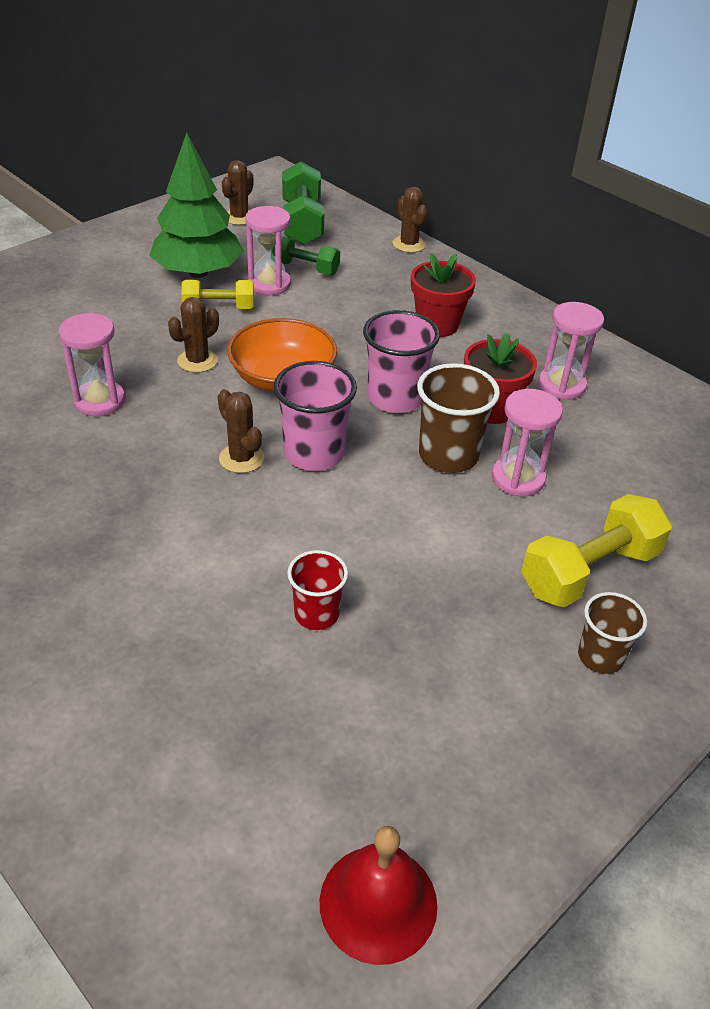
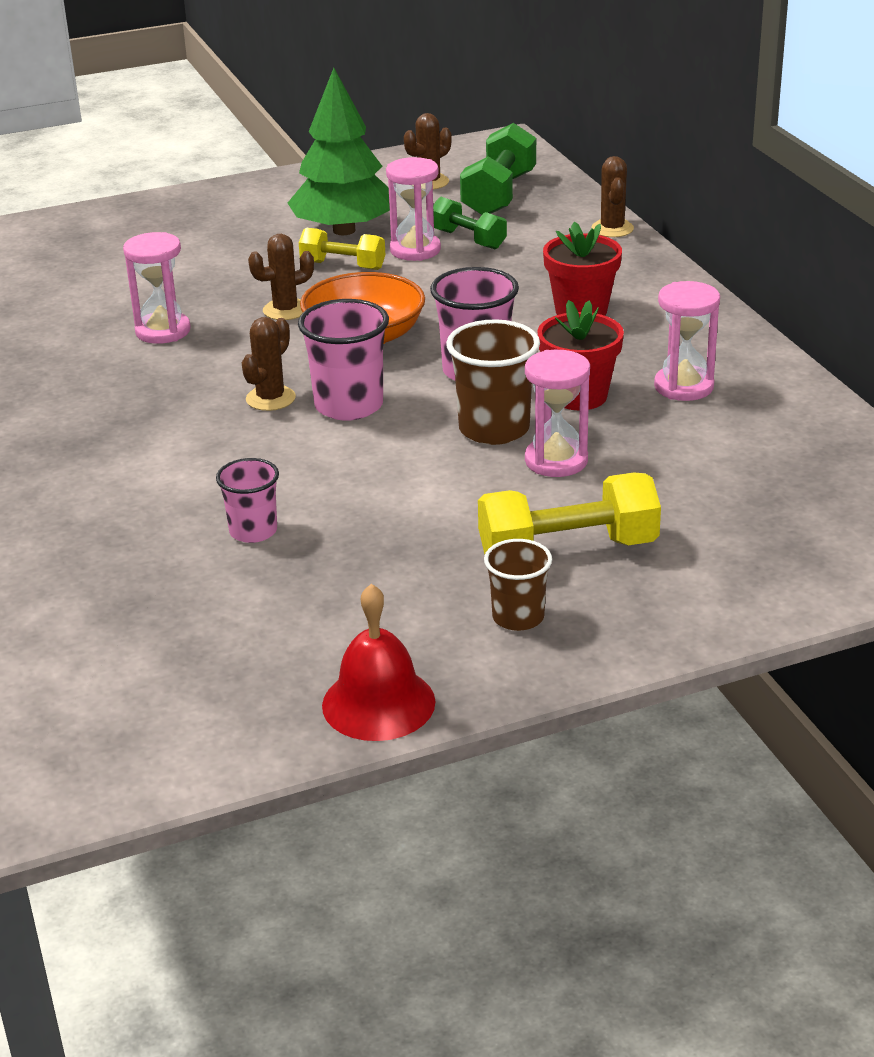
camera: 25 degrees right, 10 degrees down
brown cactus [217,389,264,473] -> brown cactus turned 45 degrees clockwise [242,317,296,411]
red cup [287,550,348,630] -> pink cup [216,458,279,543]
red bell [320,826,438,965] -> red bell moved to [322,584,436,741]

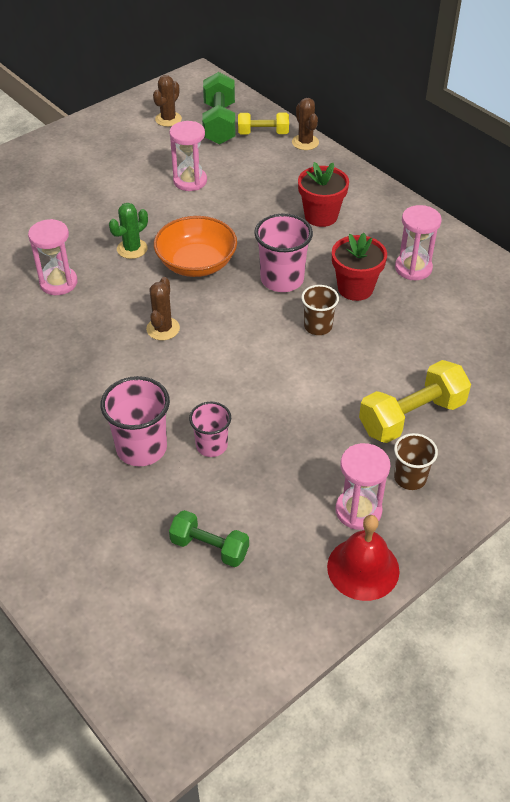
camera: 20 degrees left, 15 degrees up
brown cactus [248,234,314,320] -> green cactus [109,203,148,259]
green tree [288,68,390,235] -> none
pink cup [298,299,389,421] -> pink cup moved to [100,376,170,466]
yellow dumbbell [299,228,385,270] -> yellow dumbbell moved to [238,113,289,134]
green dumbbell [433,197,507,249] -> green dumbbell moved to [169,510,249,567]
brown cup [446,319,540,445] -> brown cup [301,285,339,335], size x0.62
pink hourglass [525,350,590,477] -> pink hourglass moved to [336,443,390,530]

